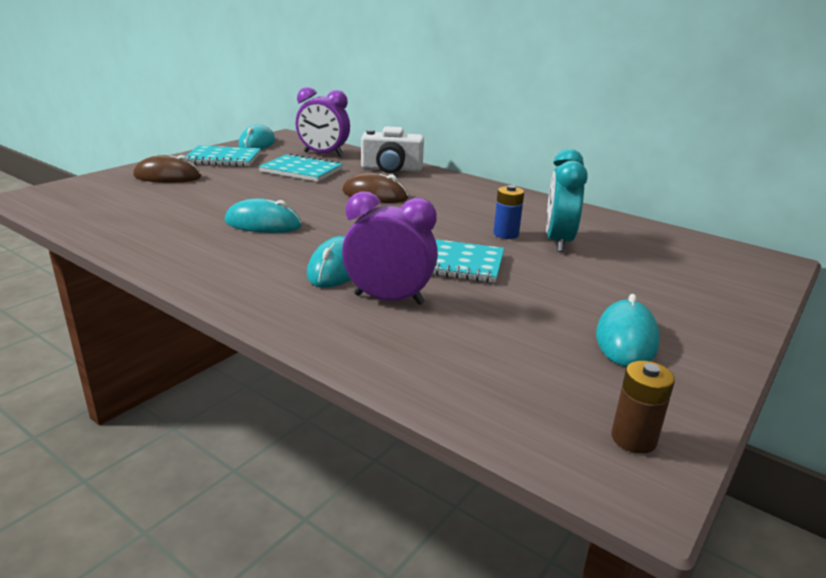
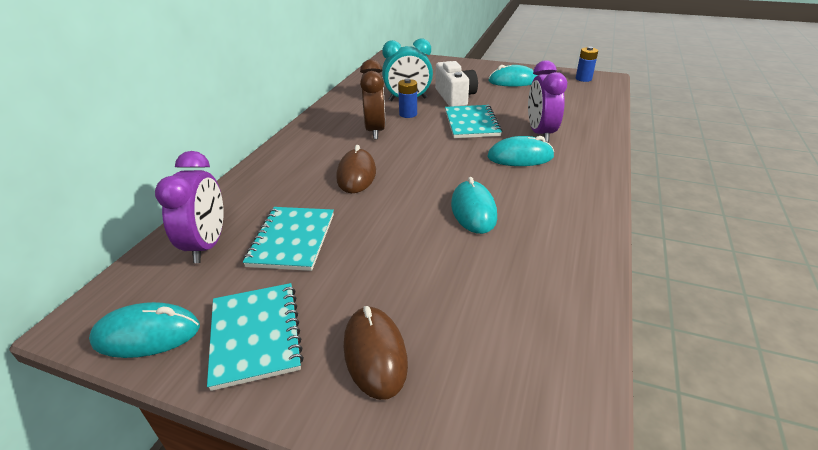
camera: 105 degrees left, 10 degrees up
white camera [361,126,424,173] -> white camera moved to [435,61,478,107]
brown battery [611,361,675,454] -> blue battery [576,46,598,82]
none -> brown clock [360,59,386,139]

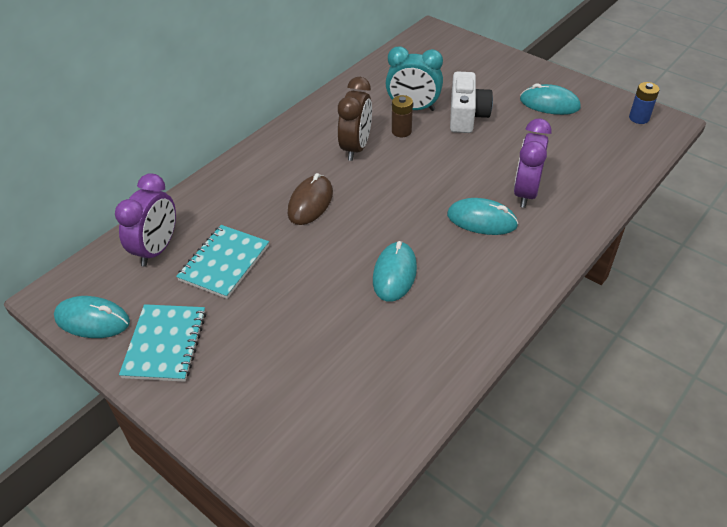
camera: 20 degrees right, 10 degrees up
brown mouse [344,306,408,400] -> none
blue battery [398,79,417,118] -> brown battery [392,95,413,137]
turquoise notebook [445,105,502,138] -> none

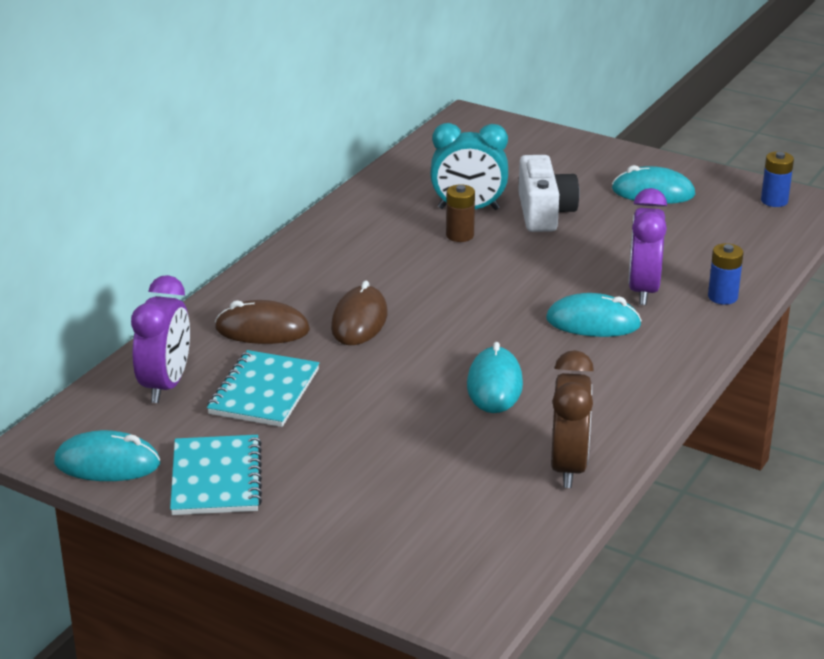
camera: 10 degrees left, 15 degrees down
brown clock [338,77,372,161] -> brown clock moved to [551,350,594,488]
none -> brown mouse [215,300,310,344]
none -> blue battery [708,243,743,305]

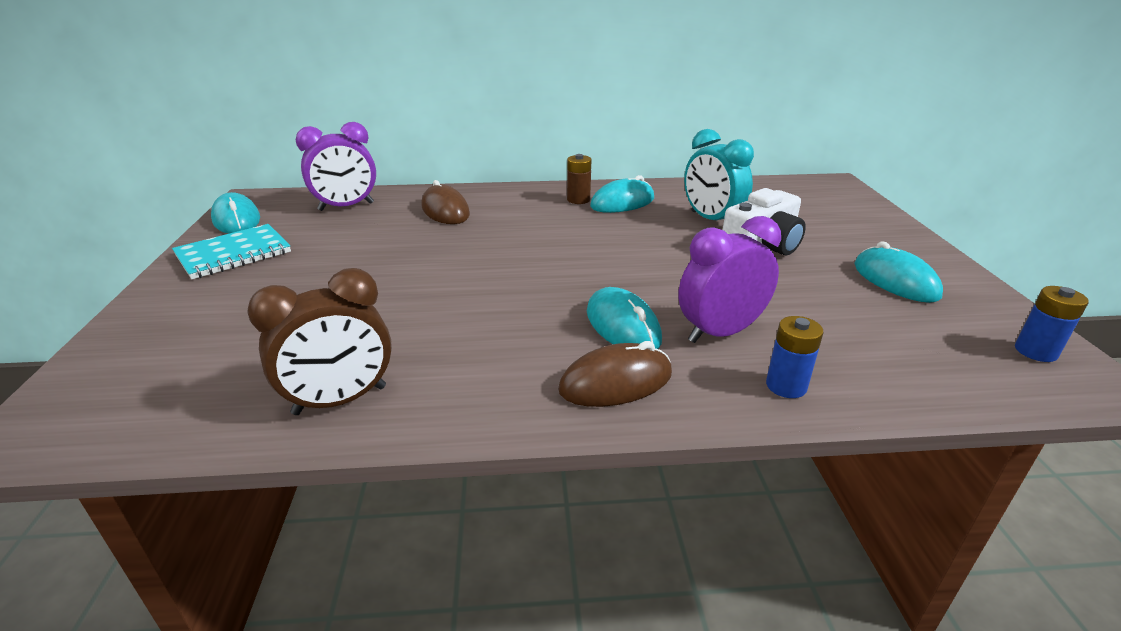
camera: 55 degrees right, 0 degrees up
turquoise notebook [207,350,319,427] -> none
brown mouse [331,281,388,345] -> brown mouse moved to [558,341,672,407]
brown battery [446,184,475,242] -> brown battery moved to [567,154,591,204]
turquoise mouse [467,342,523,413] -> turquoise mouse moved to [590,175,654,213]

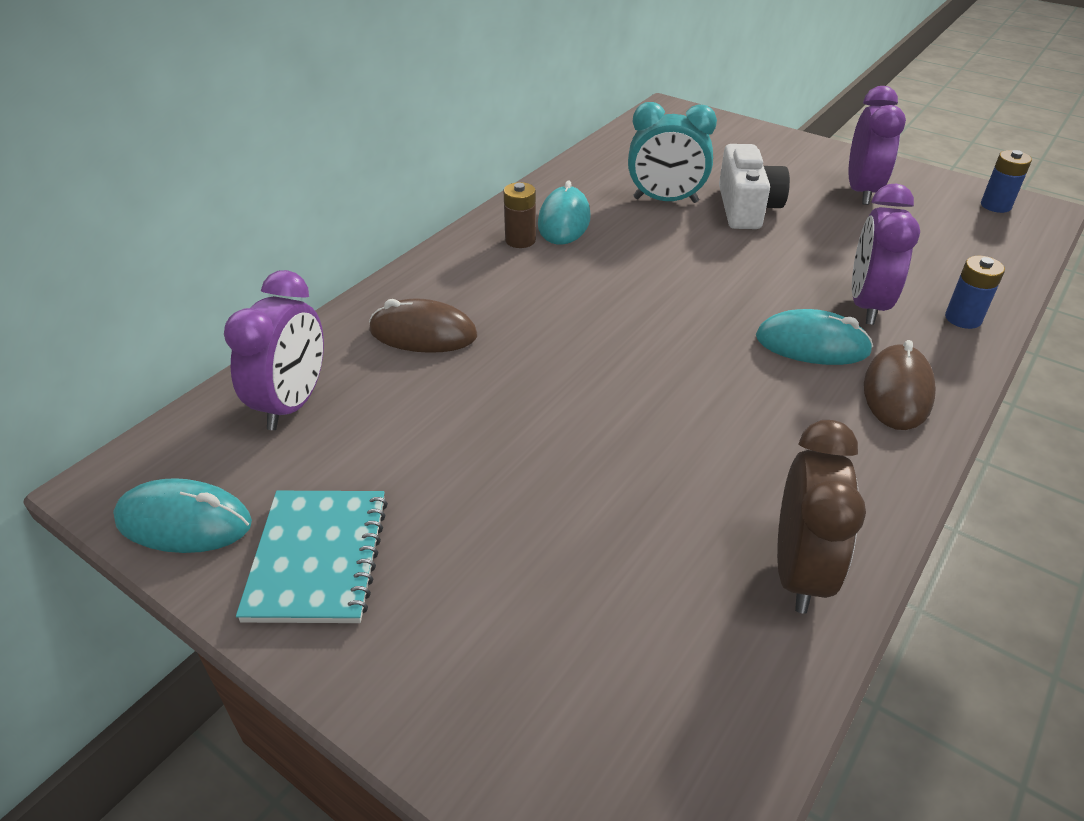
camera: 50 degrees left, 10 degrees up
turquoise mouse [854,241,943,303] -> purple clock [849,86,906,205]

